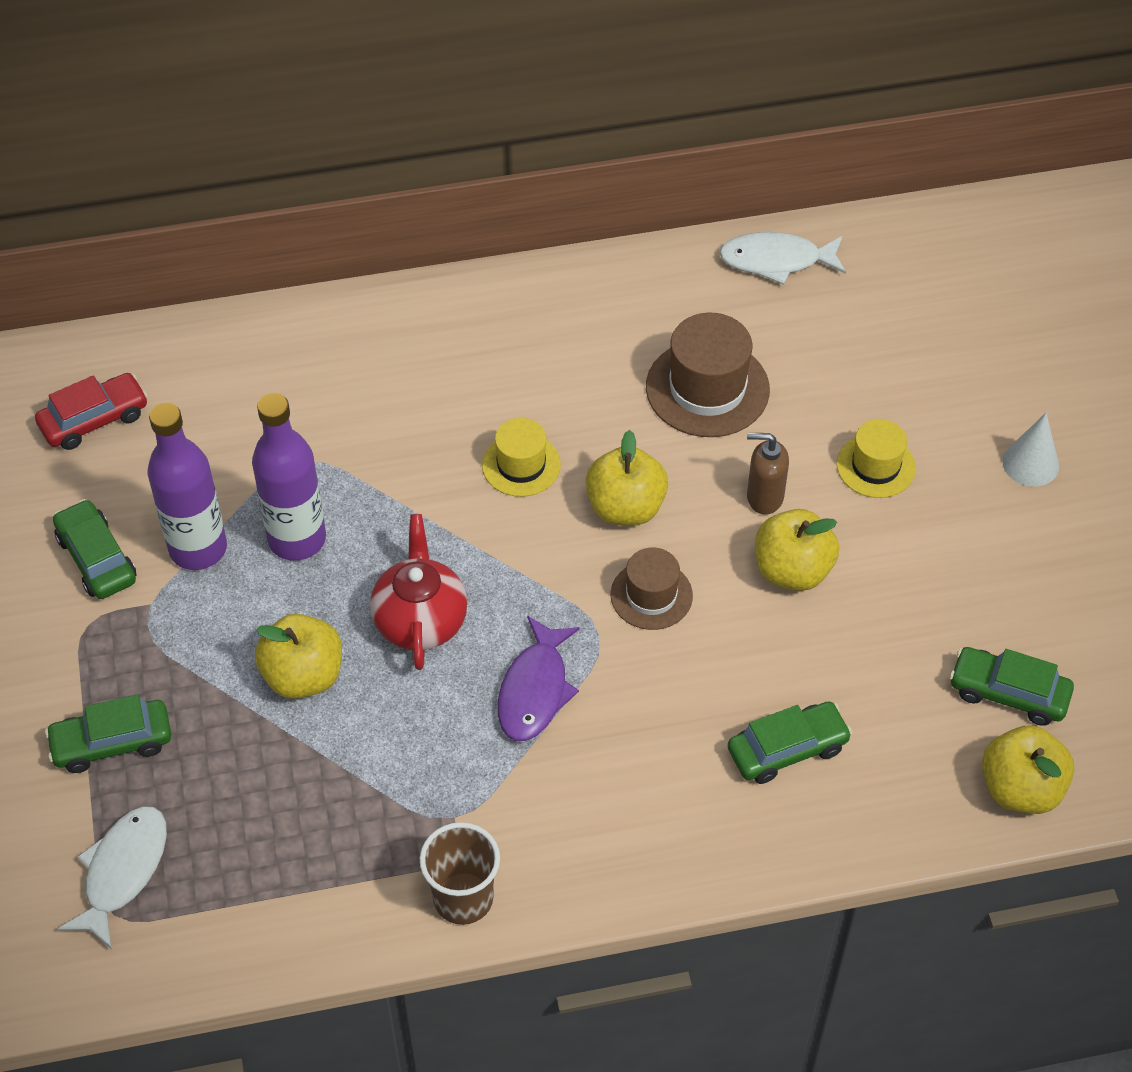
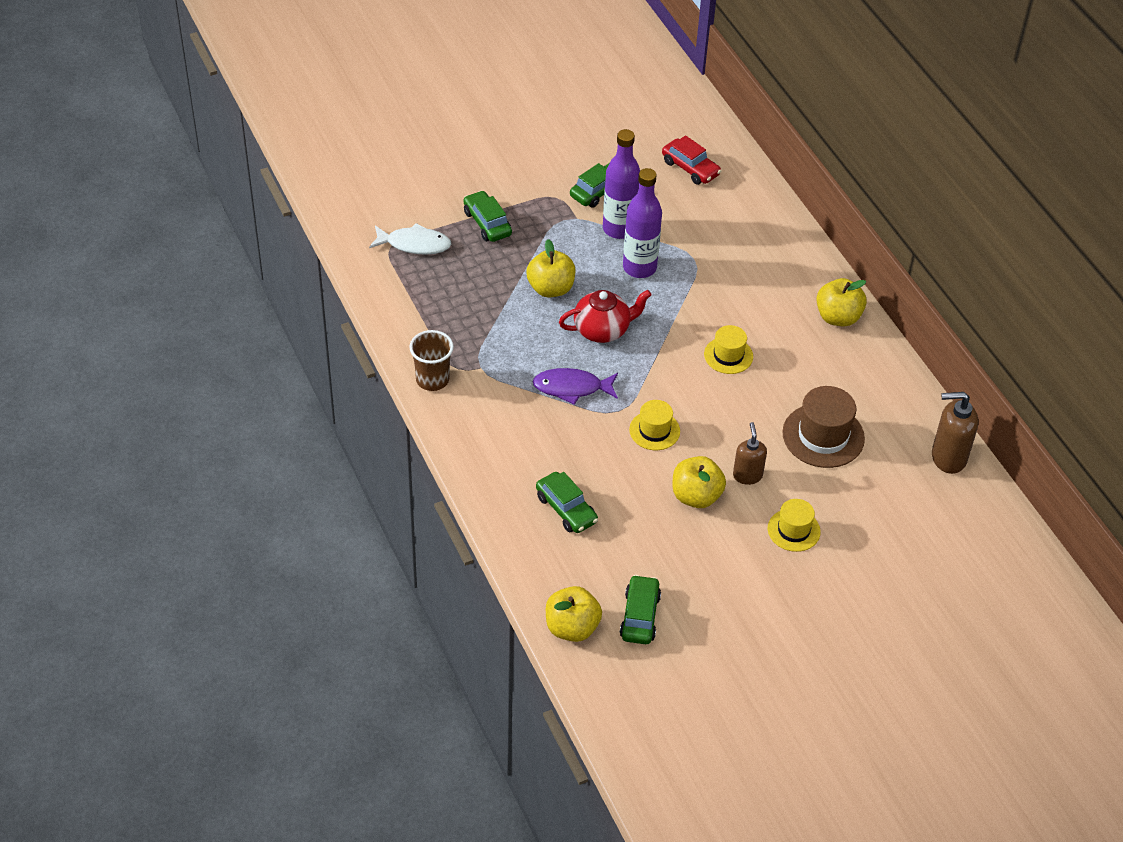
camera: 75 degrees right, 5 degrees down
yellow apple [585,430,668,526] -> yellow apple moved to [816,278,867,327]
brown hat [611,548,693,630] -> yellow hat [629,400,680,450]
white fish [719,232,846,285] -> brown soap dispenser [932,392,978,474]
white cone [1002,413,1059,487] -> none

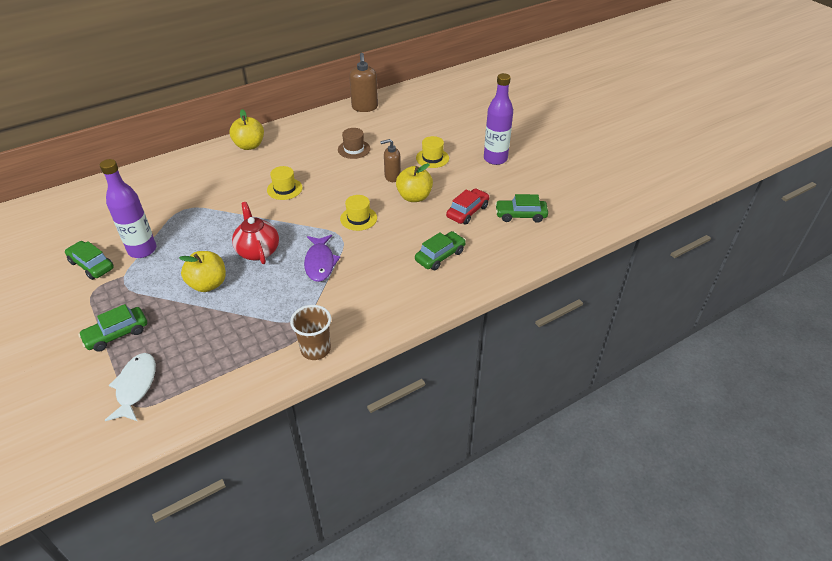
camera: 95 degrees left, 5 degrees down
yellow apple [546,586,602,642] -> none
purple bottle [623,168,662,278] -> purple bottle moved to [484,73,513,165]
red car [662,135,721,185] -> red car moved to [446,188,490,224]
brown hat [782,386,865,468] -> brown hat [338,128,370,159], size x0.62

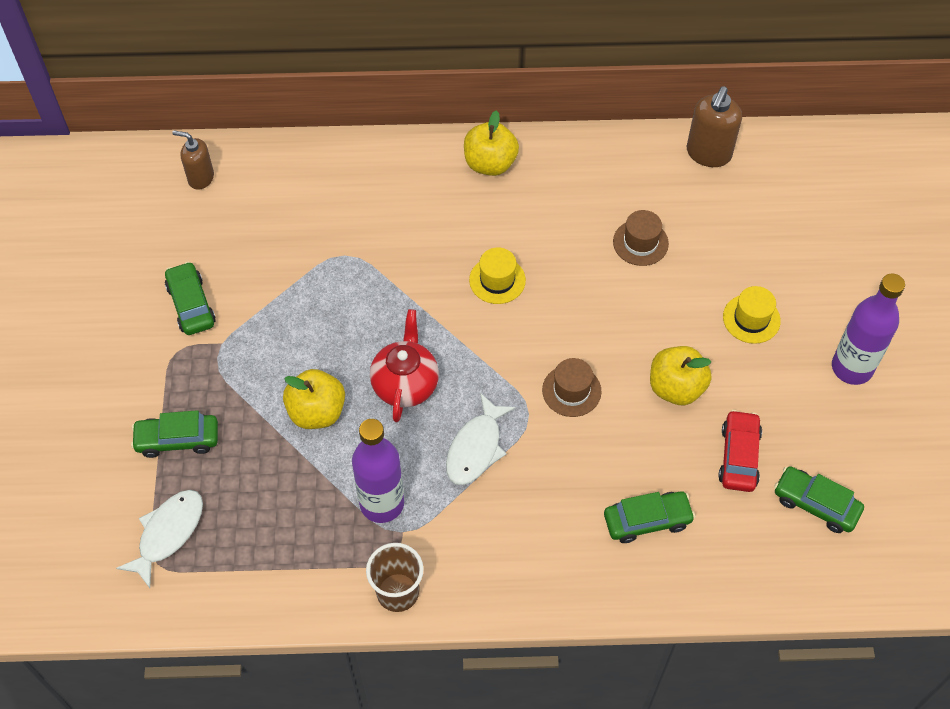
camera: 30 degrees right, 15 degrees up
purple bottle [100,159,156,258] -> purple bottle moved to [352,419,404,523]
purple fish [304,235,341,282] -> white fish [446,393,516,485]
yellow hat [340,195,377,231] -> brown hat [542,358,601,417]
brown soap dispenser [380,139,401,182] -> brown soap dispenser moved to [172,130,214,190]
red car [446,188,490,224] -> red car turned 60 degrees counterclockwise [718,410,762,492]

